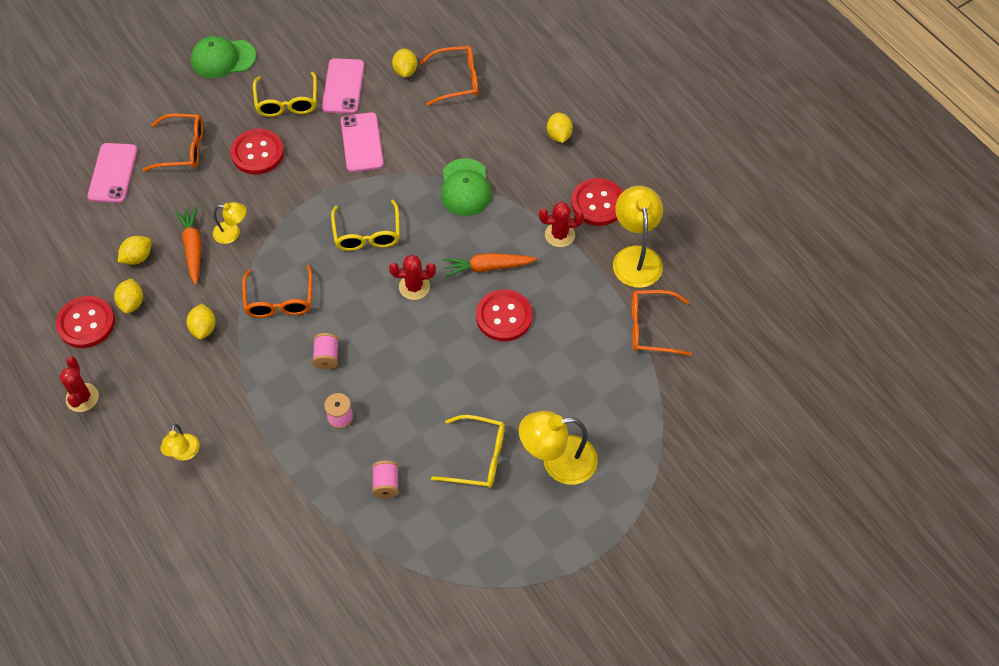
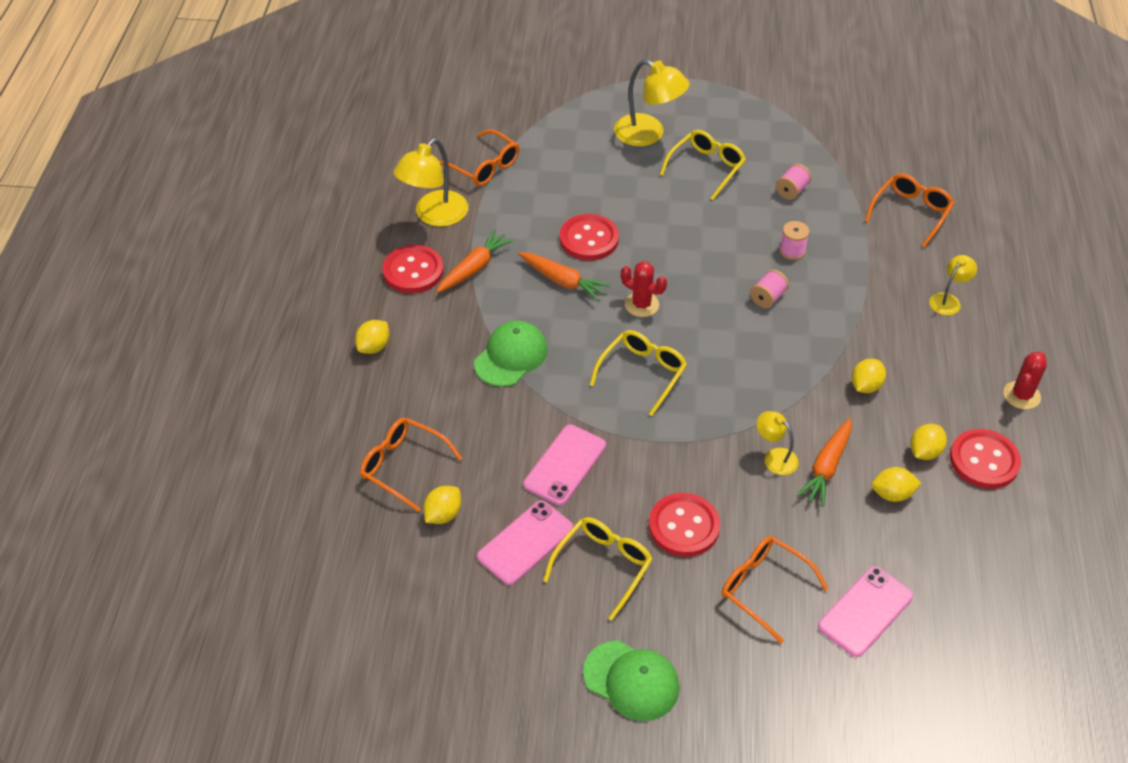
camera: 140 degrees left, 10 degrees down
orange glasses [242,265,312,318] -> orange glasses moved to [865,174,954,247]
yellow glasses [431,415,505,488] -> yellow glasses turned 75 degrees clockwise [660,130,746,200]
red cactus [539,202,584,247] -> orange carrot [437,230,514,293]

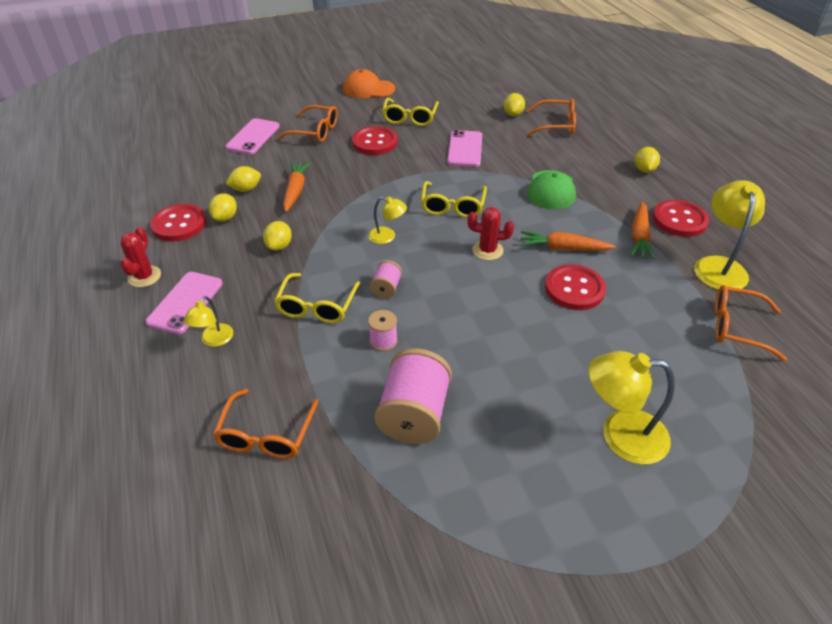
camera: 155 degrees right, 5 degrees down
pink phone [477,501,574,585] -> pink phone moved to [146,272,223,334]
green cap [583,640,680,721] -> orange cap [343,69,395,98]
yellow glasses [660,130,746,200] -> yellow glasses moved to [274,273,360,323]
yellow lamp [757,411,799,475] -> yellow lamp moved to [368,196,407,244]
pink spool [776,164,811,200] -> pink spool [375,348,452,444], size x2.02

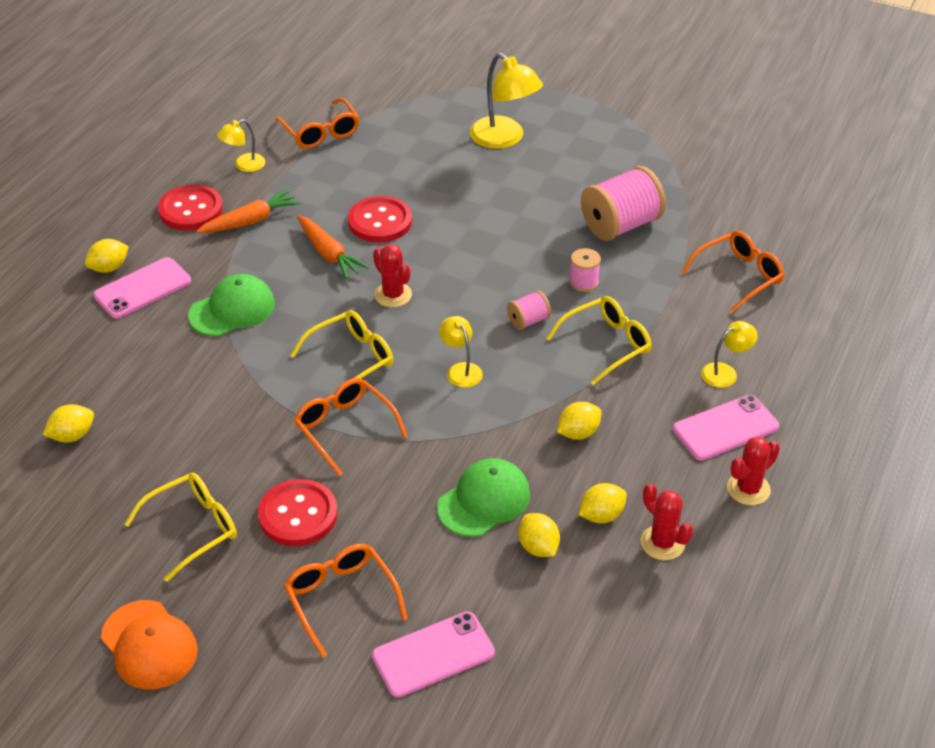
camera: 135 degrees left, 0 degrees up
red button [150,204,206,242] -> red cactus [641,483,693,560]
yellow lemon [226,166,261,192] -> yellow lemon turned 45 degrees clockwise [518,513,560,557]
orange carrot [283,162,310,212] -> green cap [437,458,530,537]
pink phone [447,130,482,167] -> pink phone moved to [93,257,191,318]
orange glasses [527,99,576,136] -> orange glasses moved to [294,378,408,476]
yellow lamp [694,180,765,290] -> yellow lamp [217,119,265,172], size x0.55

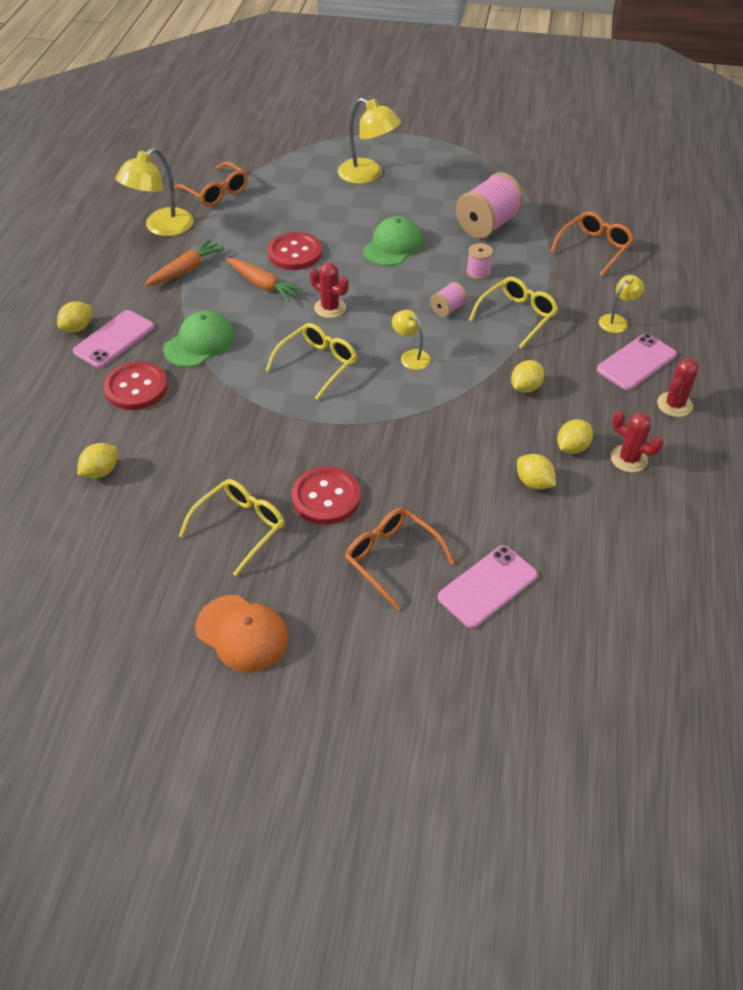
camera: 15 degrees left, 5 degrees up
red button [158,185,223,230] -> red button moved to [104,361,168,410]
yellow lamp [217,119,265,172] -> yellow lamp [115,148,194,236], size x1.82
orange glasses [294,378,408,476] -> none
green cap [437,458,530,537] -> green cap moved to [363,216,423,266]

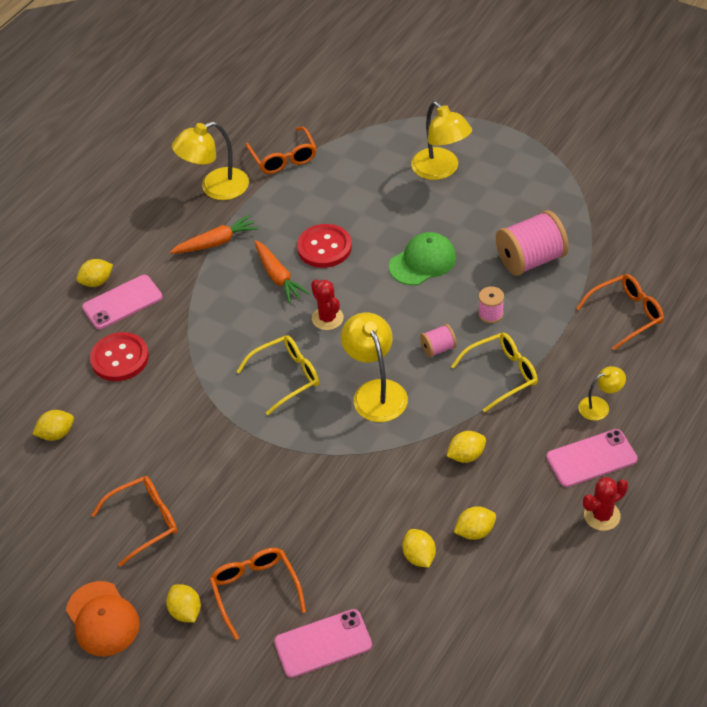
camera: 25 degrees right, 0 degrees up
green cap [163,311,235,367] -> none
yellow glasses [179,479,284,576] -> orange glasses [91,476,178,567]
red button [291,467,360,525] -> none
yellow lamp [392,310,431,370] -> yellow lamp [341,313,408,422], size x1.82
red cactus [611,410,664,472] -> none
none -> yellow lemon [166,584,201,623]

